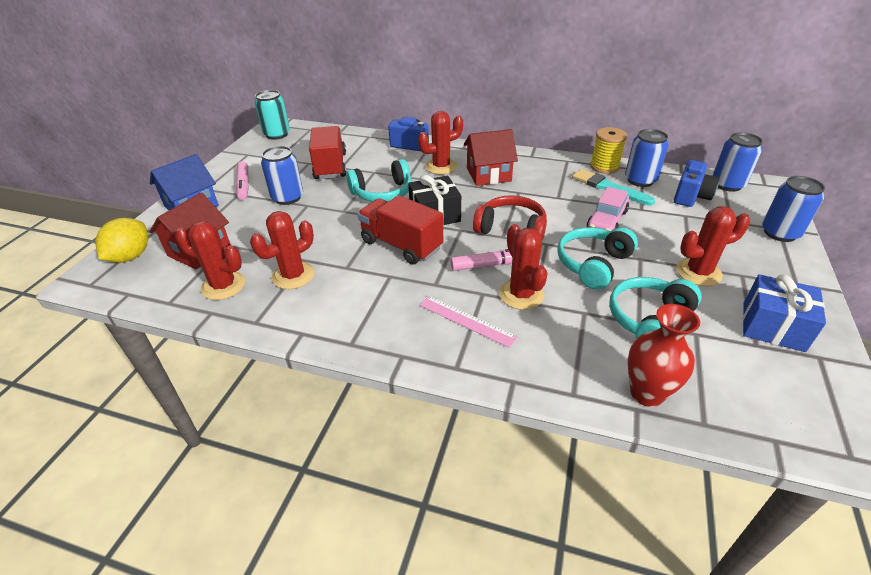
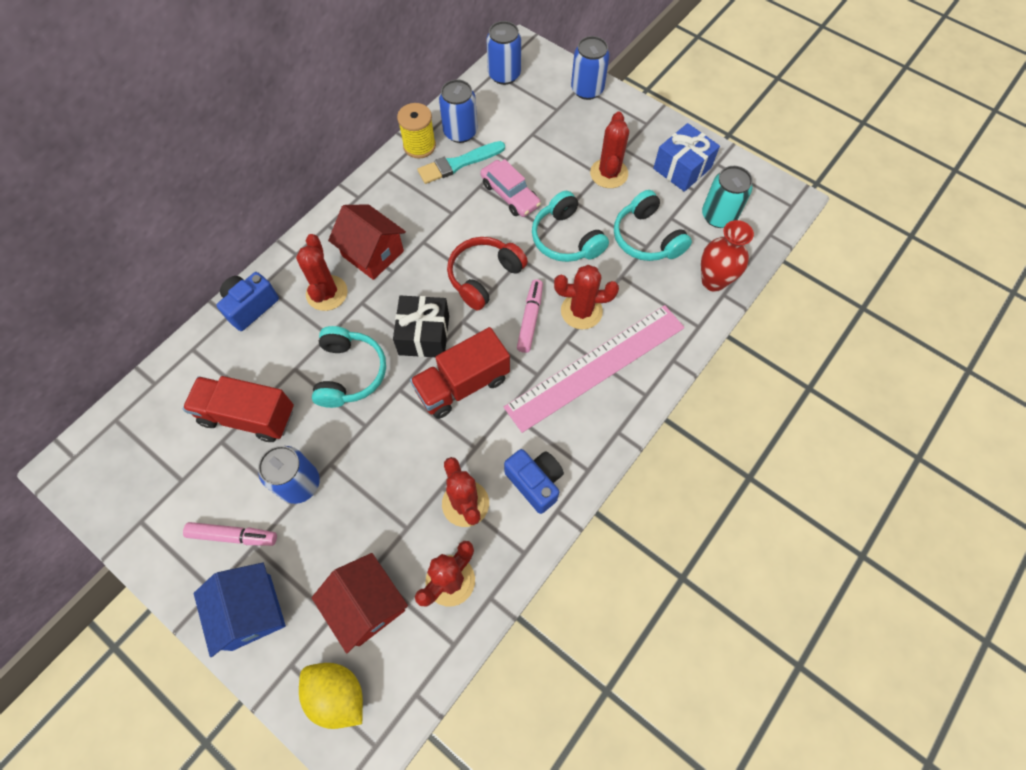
camera: 70 degrees left, 25 degrees up
turquoise can [255,90,290,140] -> turquoise can moved to [702,166,753,228]
pink ruler [419,296,518,348] -> pink ruler [504,305,685,433], size x2.07
red house [464,129,518,186] -> red house turned 60 degrees counterclockwise [328,204,406,280]
blue camera [674,160,720,207] -> blue camera moved to [504,449,564,514]

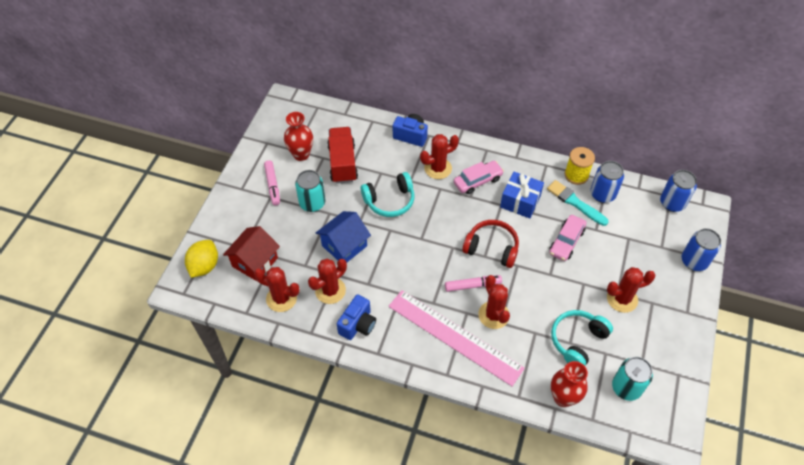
camera: 70 degrees right, 10 degrees down
blue house [194,563,286,657] -> blue house moved to [316,211,371,263]
blue can [258,446,320,504] -> turquoise can [295,170,325,212]
red house [328,204,406,280] -> pink car [454,161,504,194]
black gift [393,295,449,357] -> none
red truck [410,327,510,419] -> none
turquoise headphones [532,191,609,262] -> none
blue gift [653,123,720,192] -> blue gift moved to [500,172,544,218]
none -> red vase [284,112,313,161]

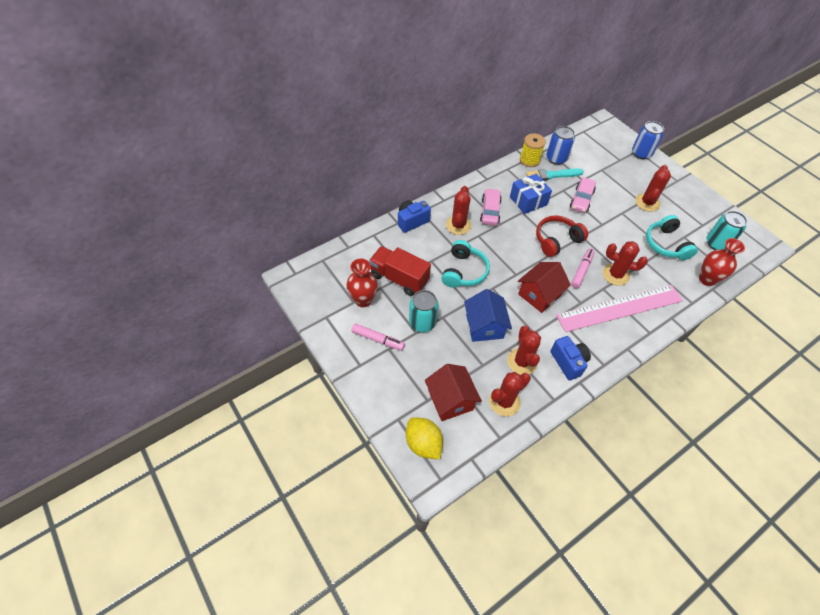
camera: 55 degrees left, 0 degrees up
pink car [549,215,586,261] -> pink car turned 45 degrees clockwise [570,177,596,213]
blue can [660,170,697,212] -> none
none -> red house [518,262,571,313]

